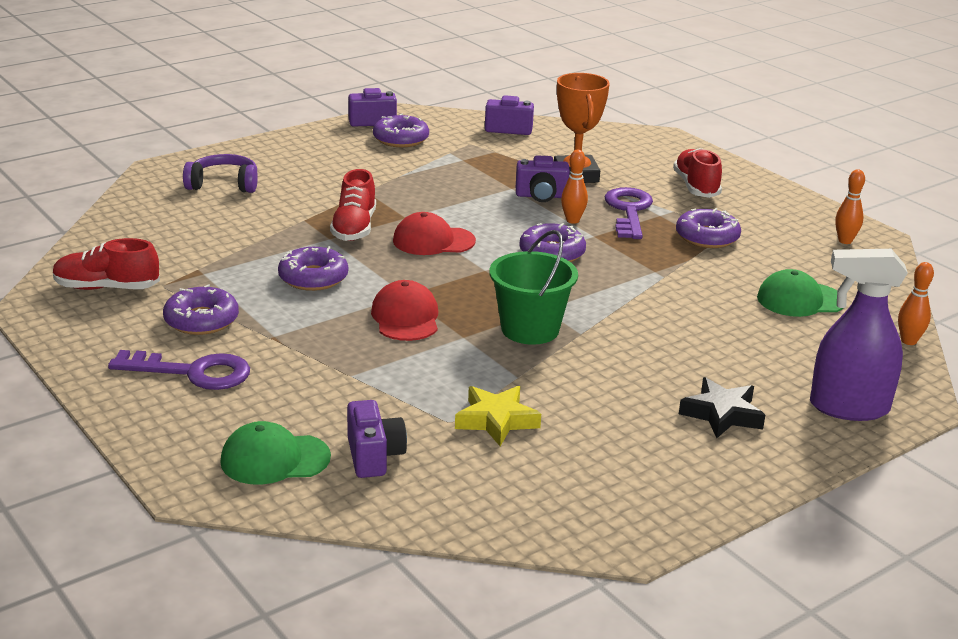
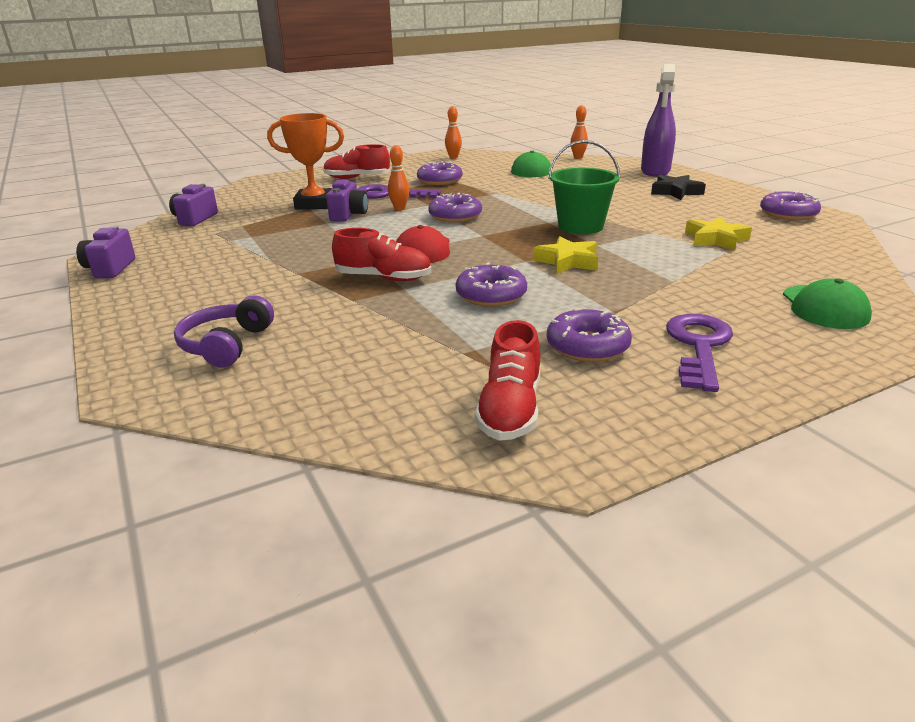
camera: 80 degrees left, 0 degrees up
purple camera [347,400,407,478] -> none
red cap [371,280,438,341] -> yellow star [533,236,599,274]
purple donut [373,113,429,147] -> purple donut moved to [760,191,821,220]

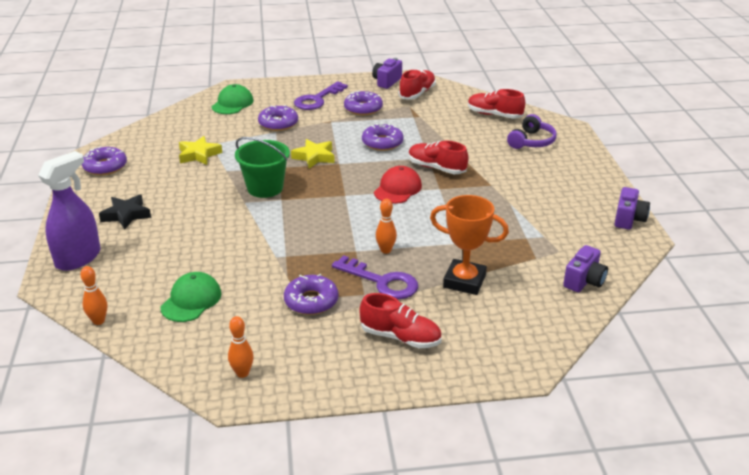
camera: 160 degrees left, 5 degrees up
purple camera [326,180,368,221] -> purple camera moved to [372,58,402,89]
purple donut [428,193,482,223] -> purple donut moved to [258,105,298,131]
none -> red shoe [468,89,525,119]

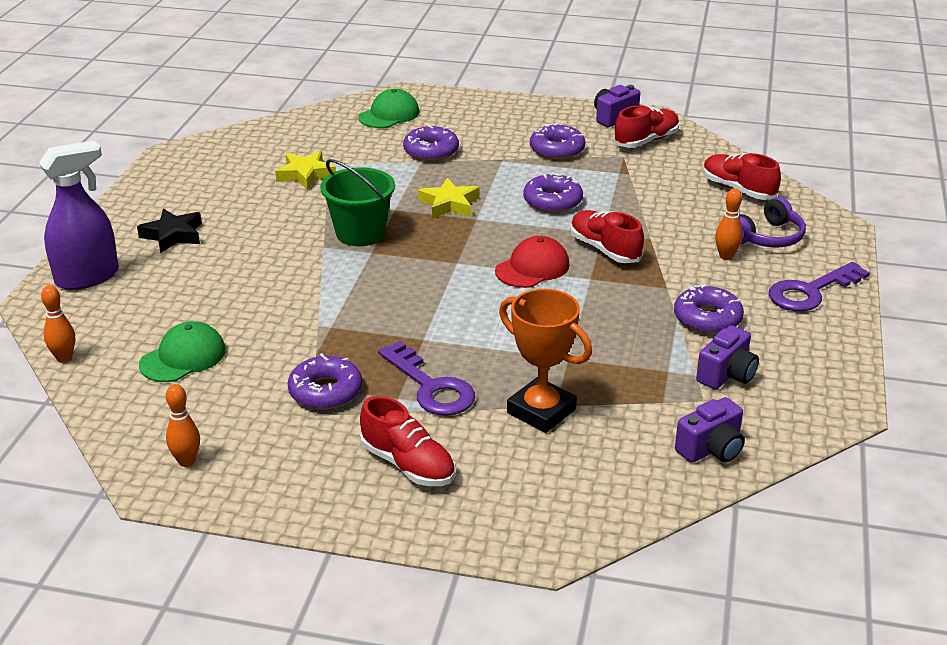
camera: 20 degrees right, 0 degrees up
purple donut [82,146,127,175] -> purple donut moved to [674,285,744,334]
purple key [294,81,348,110] -> purple key moved to [769,262,870,311]
orange bowling pin [376,199,397,254] -> orange bowling pin moved to [715,188,743,260]
purple camera [615,187,650,230] -> purple camera moved to [696,325,759,389]

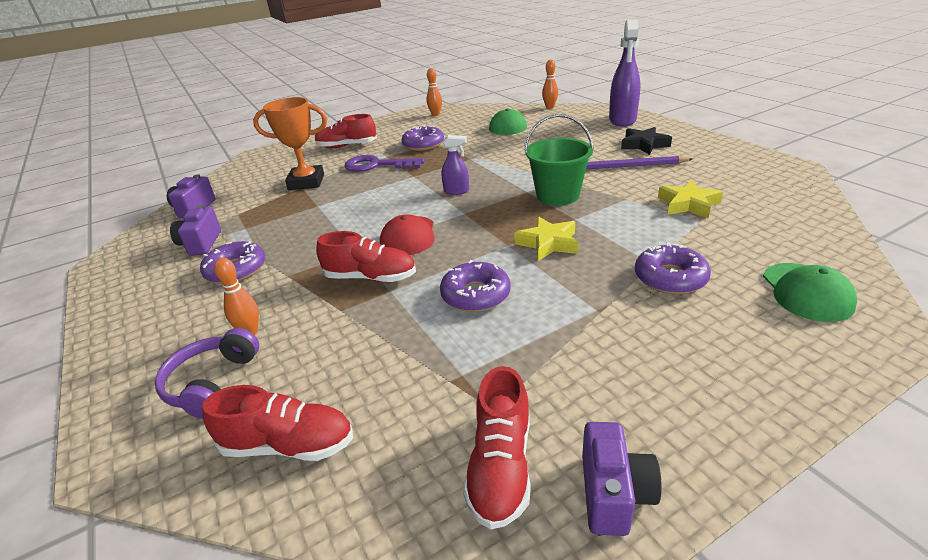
camera: 140 degrees right, 0 degrees up
purple donut [530,123,585,160] -> none
purple key [769,262,870,311] -> none
none -> purple spray bottle [442,135,469,195]
none -> purple pencil [586,156,693,169]

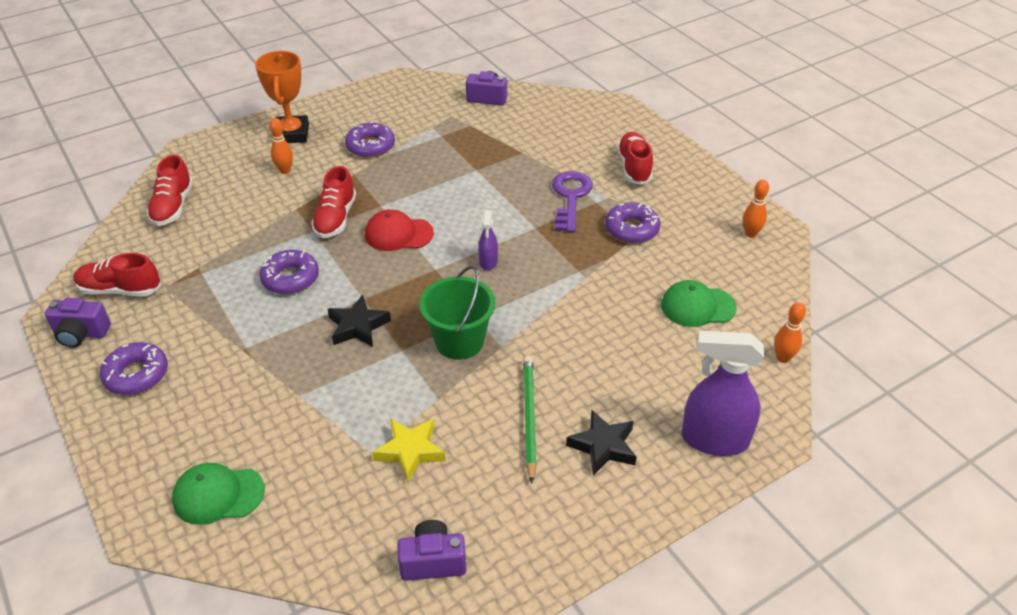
camera: 85 degrees right, 10 degrees up
purple headphones [155,328,259,419] -> none
purple camera [170,205,221,256] -> purple camera moved to [397,520,466,581]
orange trophy [253,97,327,190] -> orange trophy moved to [255,51,309,143]
yellow star [514,216,578,261] -> black star [328,295,391,347]
purple pencil [586,156,693,169] -> green pencil [523,356,536,484]
purple donut [635,243,711,294] -> purple donut moved to [100,342,168,395]

